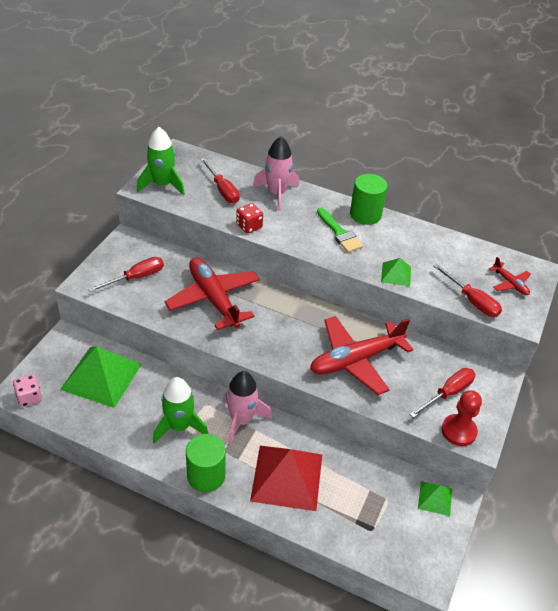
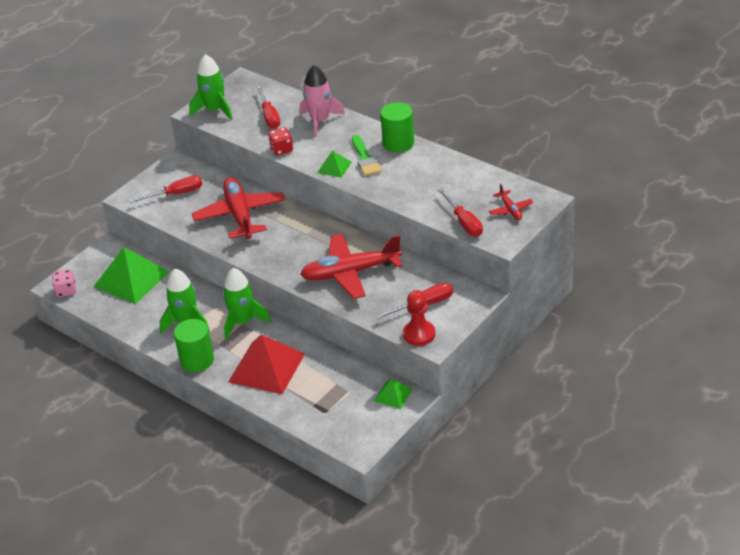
camera: 20 degrees right, 5 degrees down
pink rocket [223,371,272,445] -> green rocket [223,268,271,340]
green pyramid [381,258,411,286] -> green pyramid moved to [317,151,352,178]

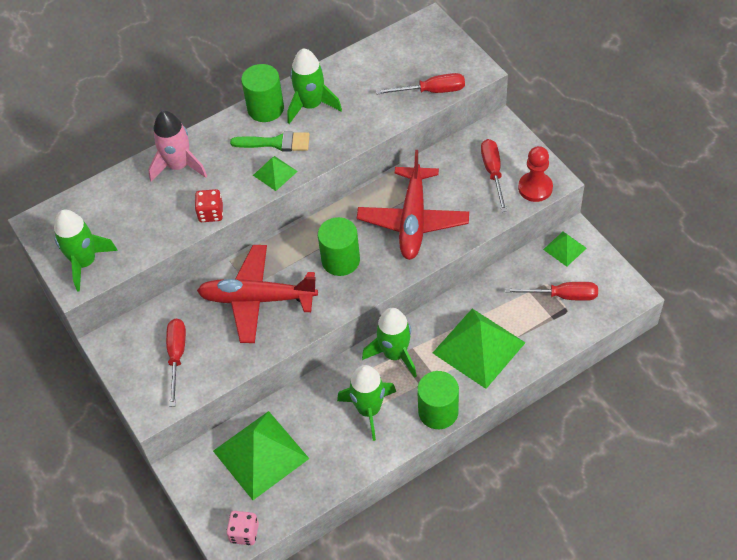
camera: 70 degrees left, 15 degrees up
red pyramid [228,335,305,394] -> green pyramid [433,309,526,389]
red screwdriver [256,86,280,129] -> red screwdriver moved to [505,282,598,301]
red plane [489,184,533,220] -> none
none -> green rocket [287,48,342,124]
none -> green cylinder [318,217,360,276]

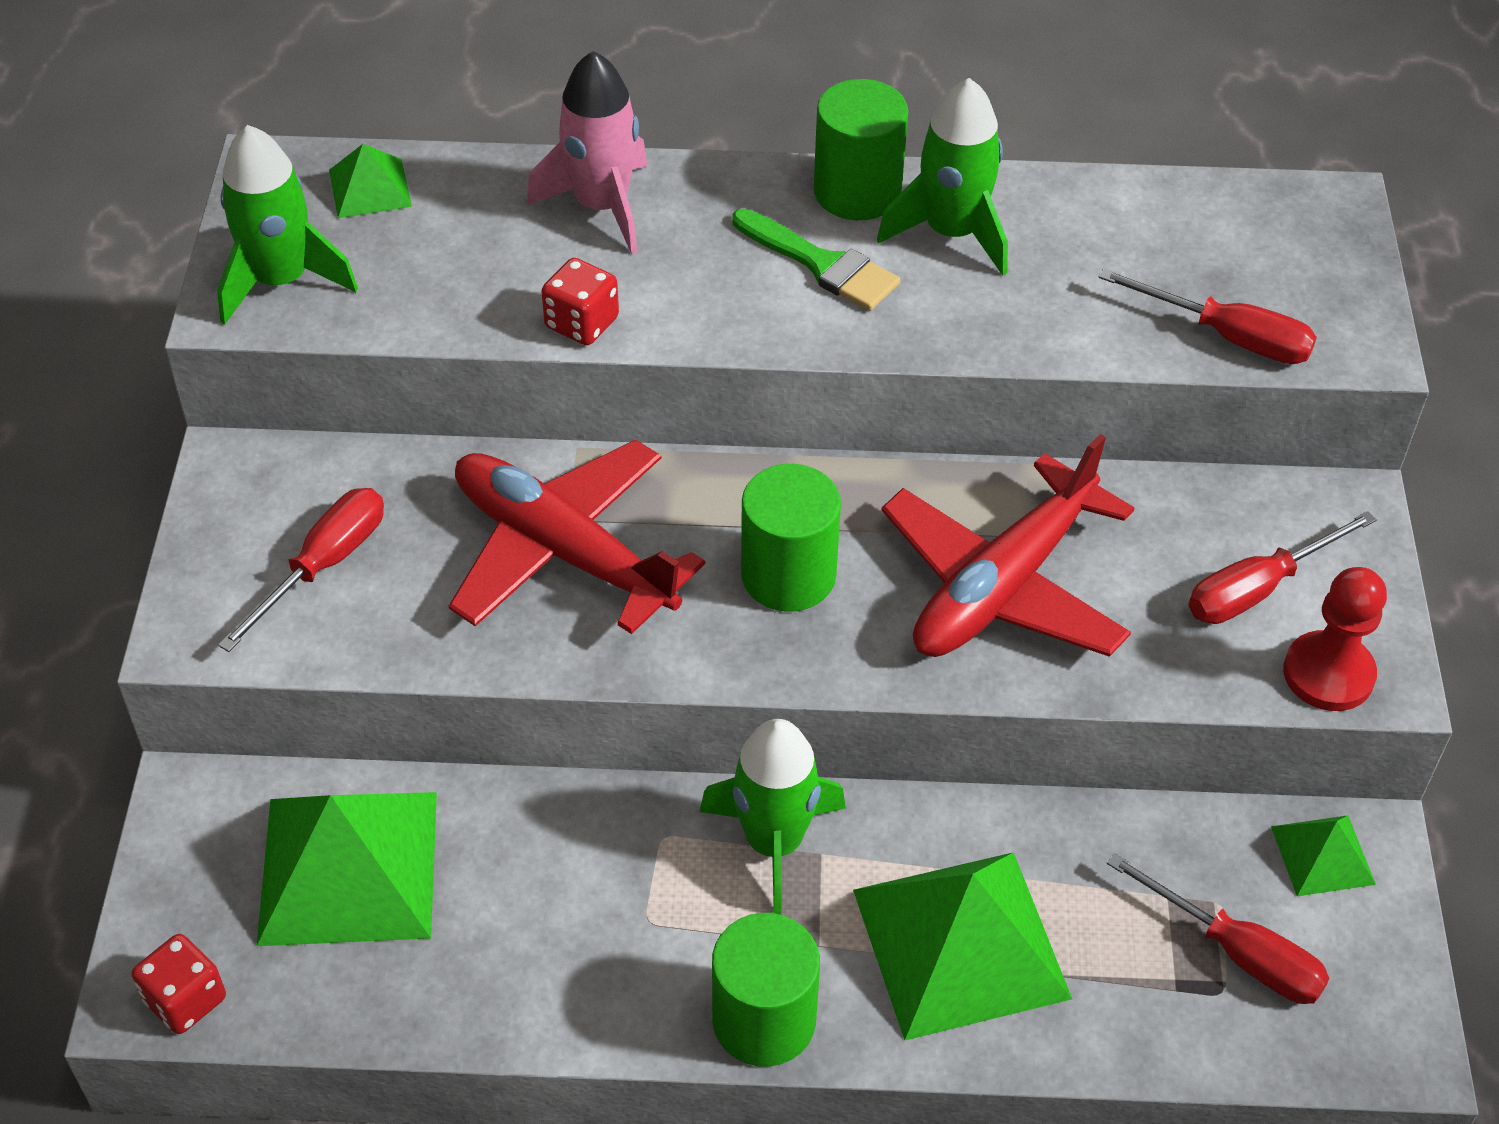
camera: 30 degrees right, 5 degrees down
pink dice [226,511,259,545] -> red dice [132,934,226,1034]
green pyramid [253,156,298,191] -> green pyramid moved to [329,144,412,218]
green rocket [337,365,396,441] -> none
red screwdriver [481,139,507,212] -> red screwdriver turned 150 degrees counterclockwise [1188,511,1377,624]

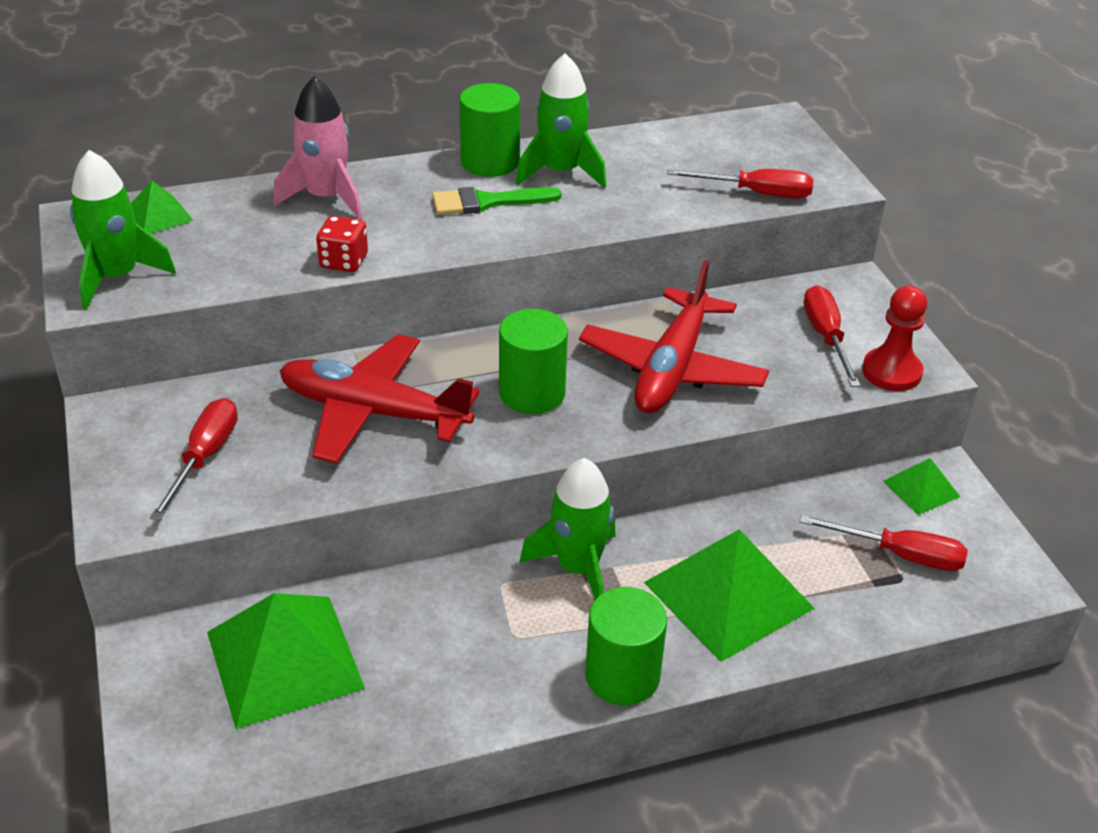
camera: 20 degrees left, 10 degrees down
red dice [132,934,226,1034] -> none
green brush [732,208,900,311] -> green brush turned 150 degrees clockwise [432,187,562,215]
red screwdriver [1188,511,1377,624] -> red screwdriver turned 135 degrees clockwise [804,285,861,387]

